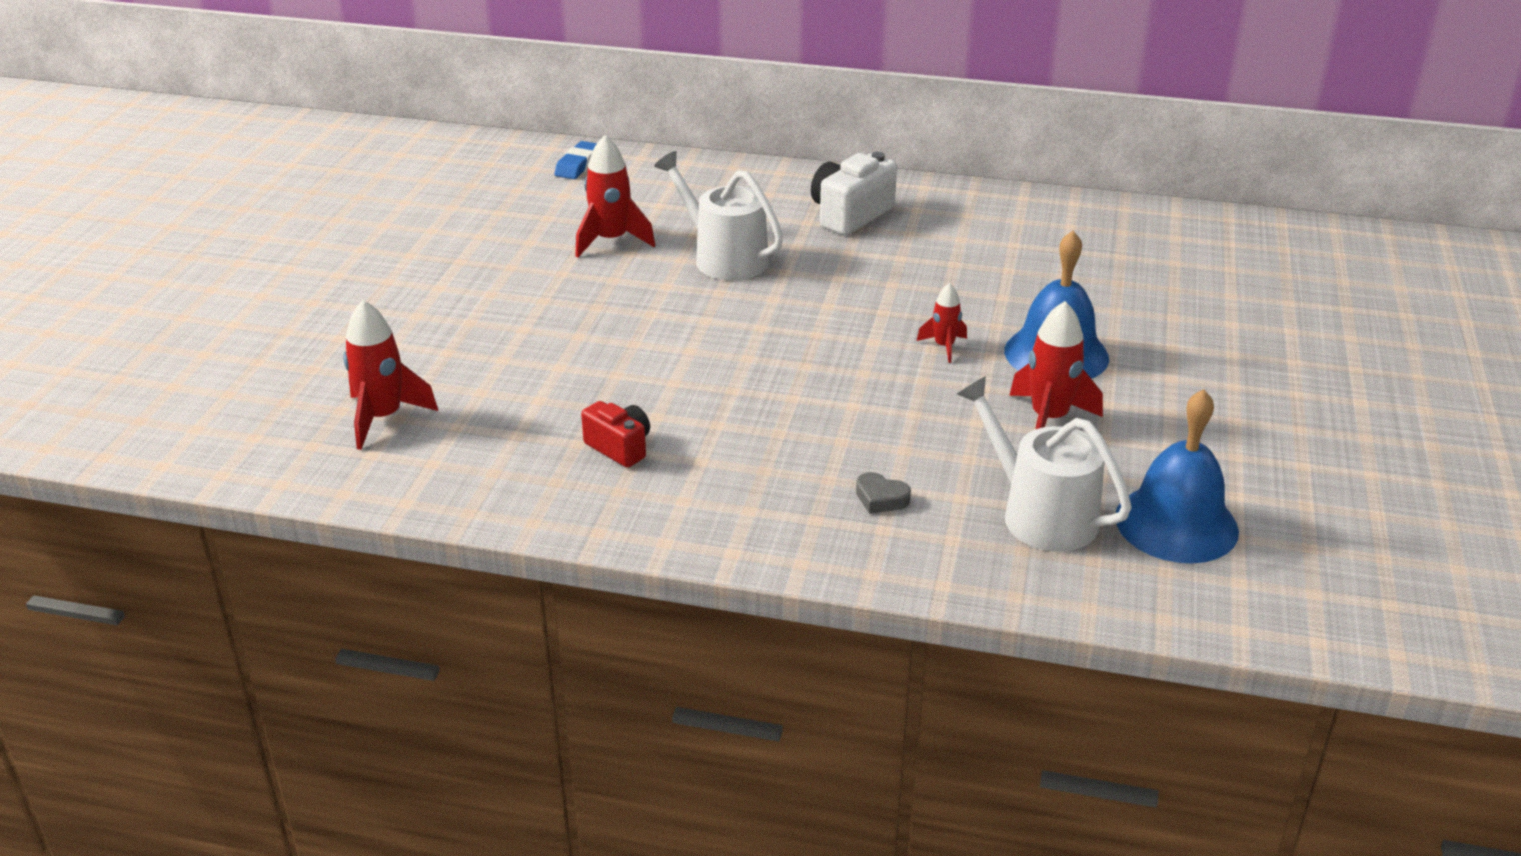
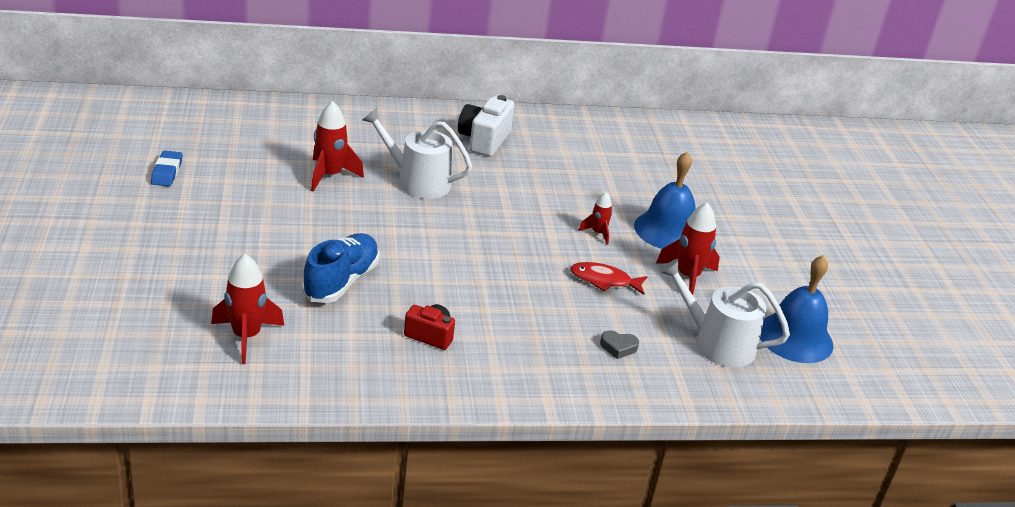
camera: 25 degrees left, 0 degrees up
blue eraser [554,141,597,179] -> blue eraser moved to [151,151,183,186]
none -> blue shoe [302,233,380,303]
none -> red fish [570,262,648,295]

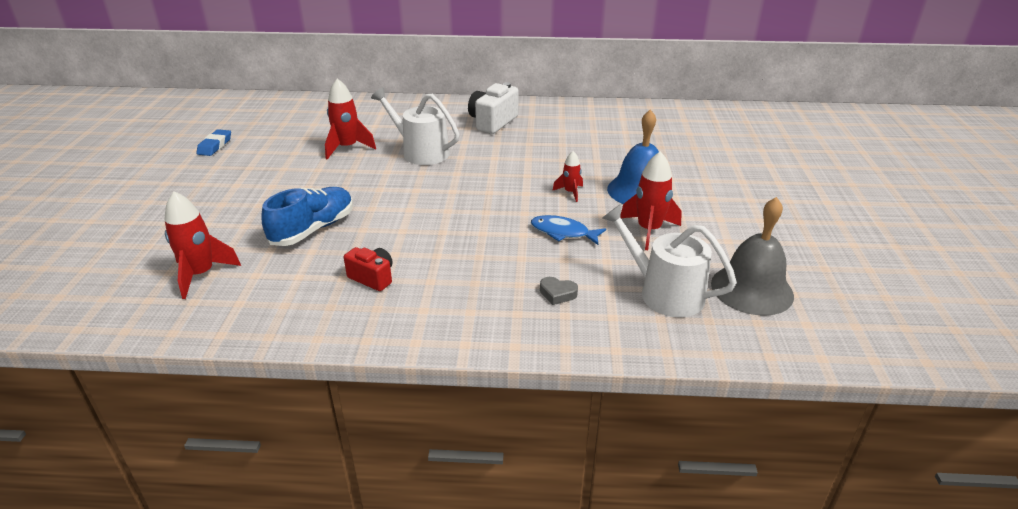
camera: 15 degrees right, 0 degrees up
red fish [570,262,648,295] -> blue fish [531,215,606,245]
blue bell [760,255,833,363] -> grey bell [711,197,794,316]

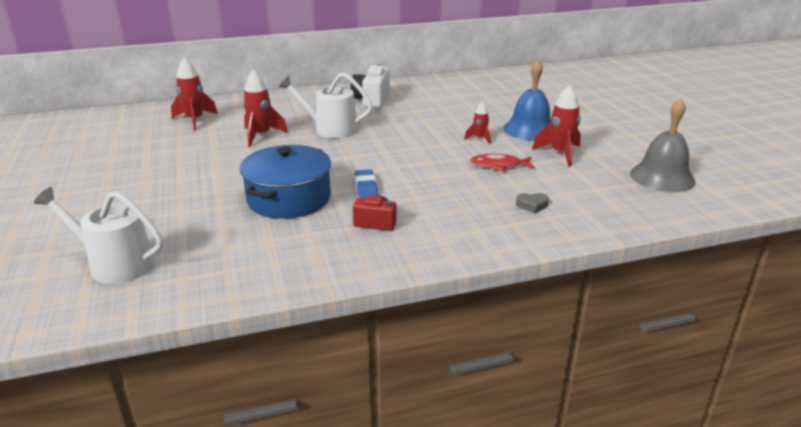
camera: 20 degrees left, 5 degrees down
red rocket [164,191,241,299] -> red rocket moved to [171,57,218,130]
blue eraser [196,129,231,156] -> blue eraser moved to [355,169,378,199]
blue shoe [261,187,353,246] -> blue pot [240,145,331,219]
blue fish [531,215,606,245] -> red fish [470,154,535,171]
white watering can [602,205,737,317] -> white watering can moved to [34,187,163,284]

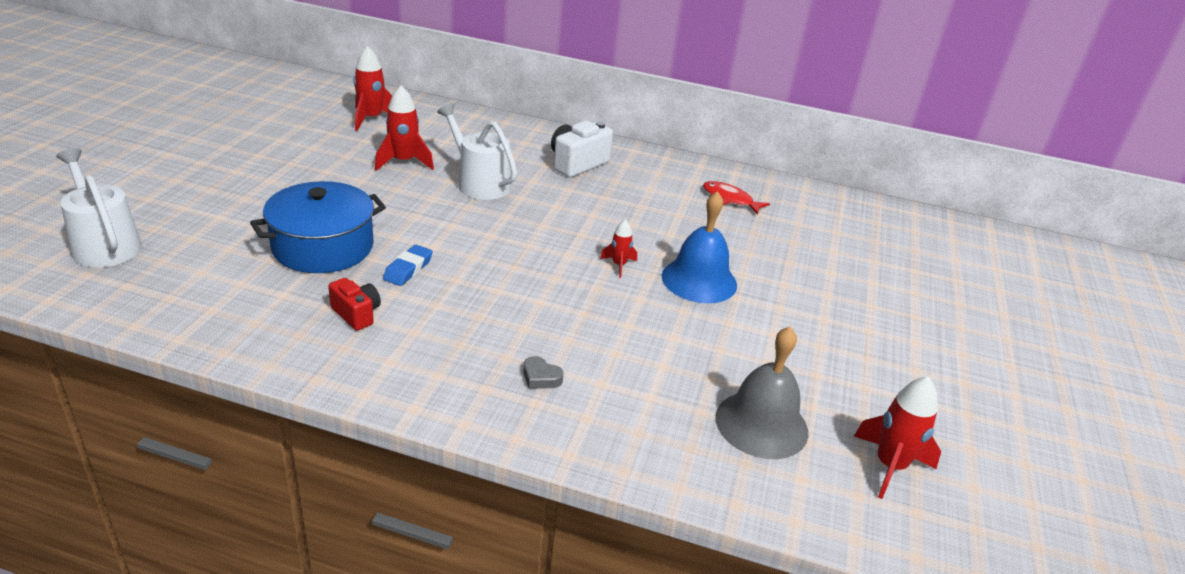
camera: 30 degrees right, 5 degrees up
red fish [470,154,535,171] -> red fish moved to [703,181,770,215]
red rocket [532,85,581,167] -> red rocket moved to [854,376,941,499]

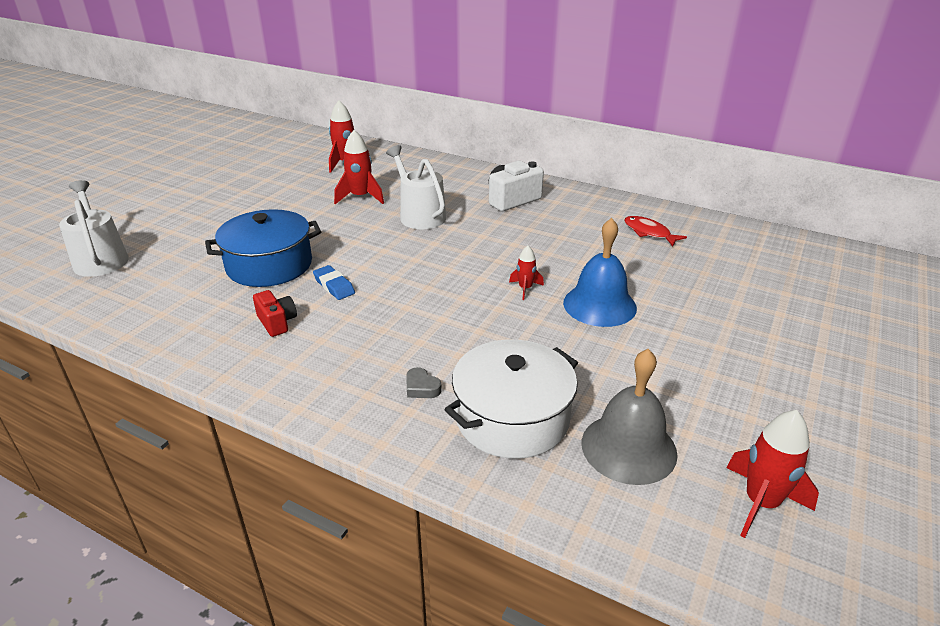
camera: 15 degrees right, 0 degrees up
blue eraser [383,245,433,286] -> blue eraser turned 75 degrees counterclockwise [313,265,355,300]
none -> white pot [444,339,578,459]

